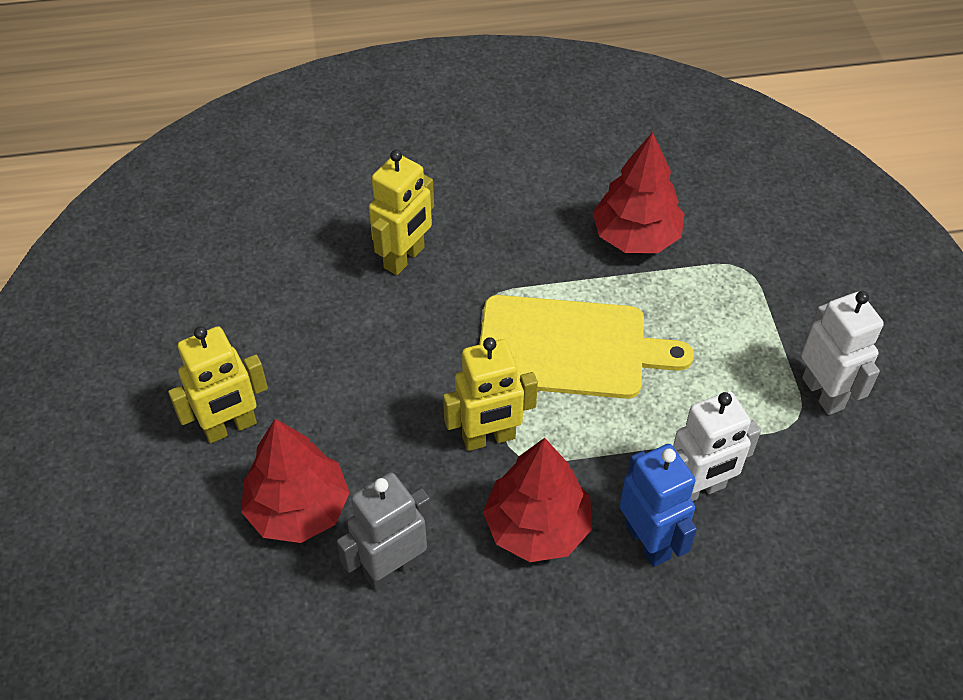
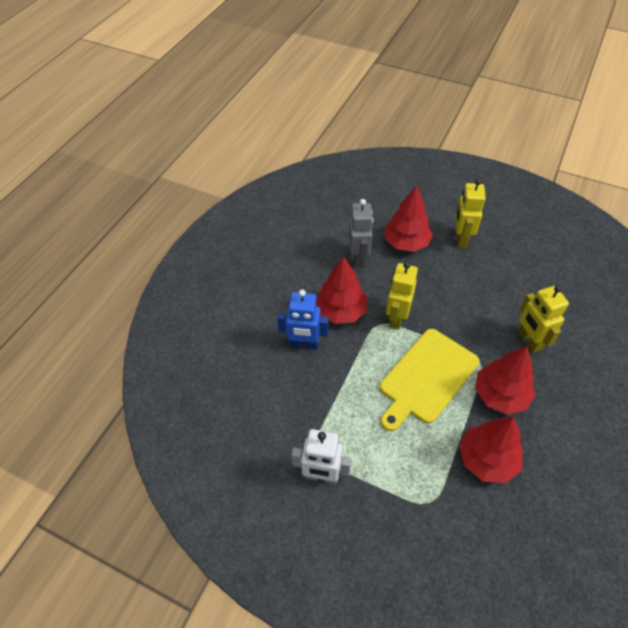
camera: 125 degrees right, 0 degrees up
white robot [673,391,761,501] -> none
none -> red tree [475,346,535,415]

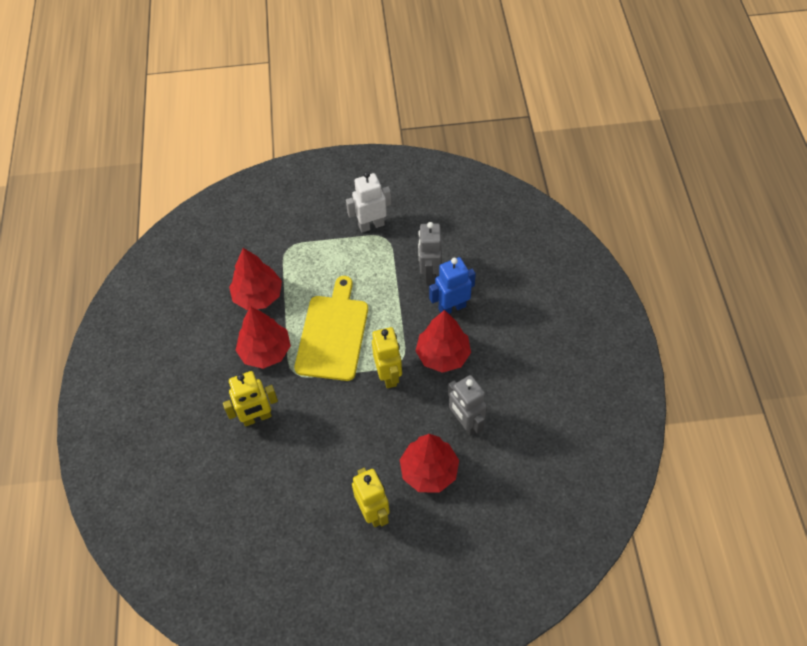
camera: 150 degrees right, 5 degrees up
yellow robot [518,285,569,353] -> yellow robot turned 120 degrees clockwise [223,371,278,427]
none -> grey robot [418,222,442,285]

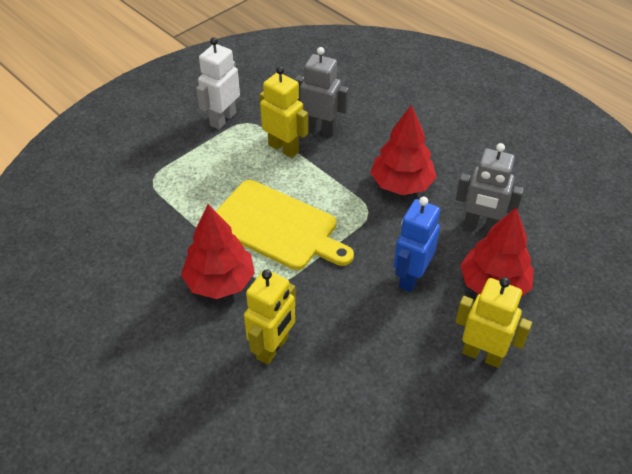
camera: 40 degrees left, 10 degrees down
red tree [229,248,282,310] -> none
yellow cutting board [294,276,368,381] -> yellow cutting board turned 150 degrees clockwise [216,180,354,270]
yellow robot [372,327,402,388] -> yellow robot moved to [259,66,308,158]
grey robot [418,222,442,285] -> grey robot turned 150 degrees clockwise [294,47,349,136]
blue robot [429,257,476,314] -> blue robot moved to [394,197,440,292]

